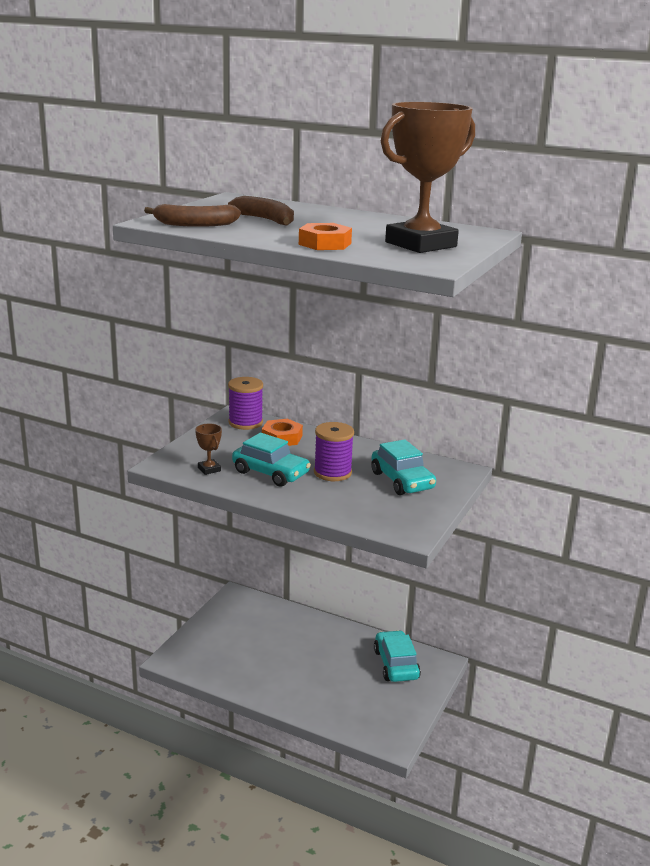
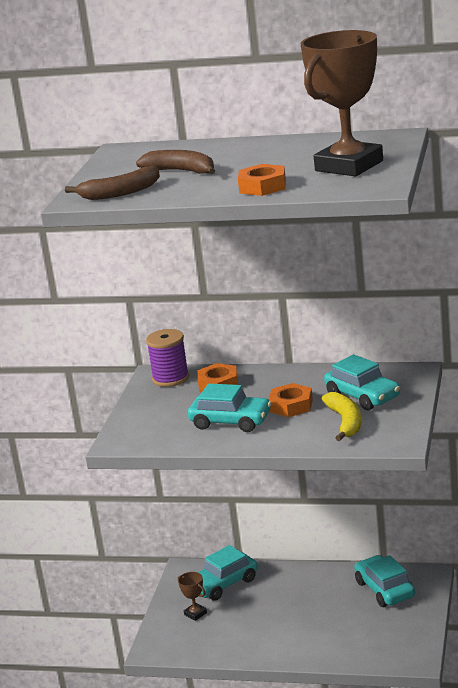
camera: 10 degrees left, 0 degrees up
brown trophy [195,424,222,475] -> brown trophy moved to [178,572,207,621]
purple spool [314,422,354,481] -> orange nut [268,383,313,417]
none -> turquoise car [198,545,258,601]
none -> yellow banana [322,392,361,441]

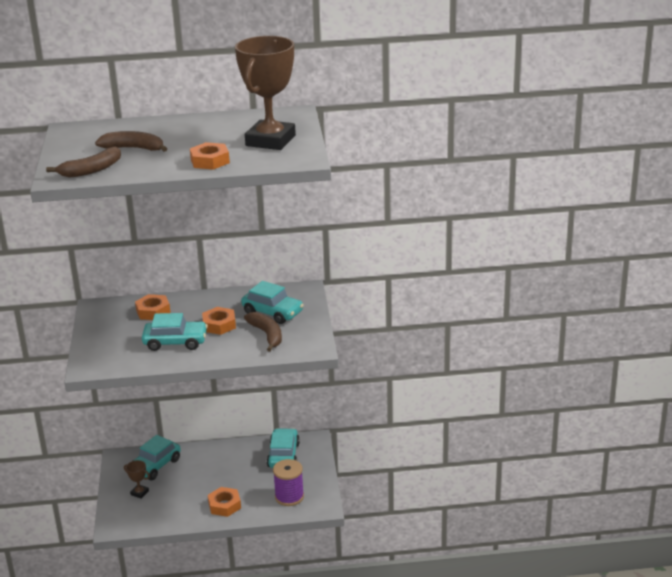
camera: 20 degrees left, 5 degrees up
purple spool [146,329,189,387] -> purple spool moved to [273,459,304,506]
yellow banana [322,392,361,441] -> brown banana [244,312,282,352]
turquoise car [354,555,415,607] -> turquoise car turned 45 degrees clockwise [267,428,300,468]
none -> orange nut [208,487,241,517]

